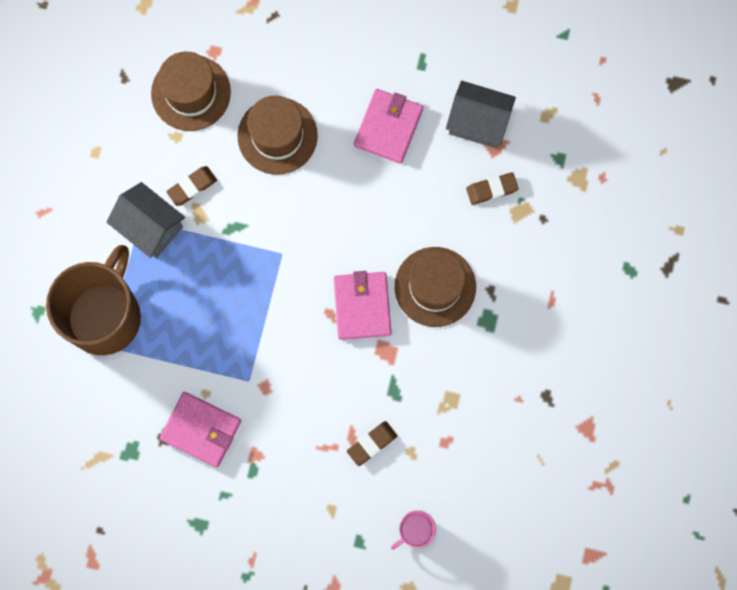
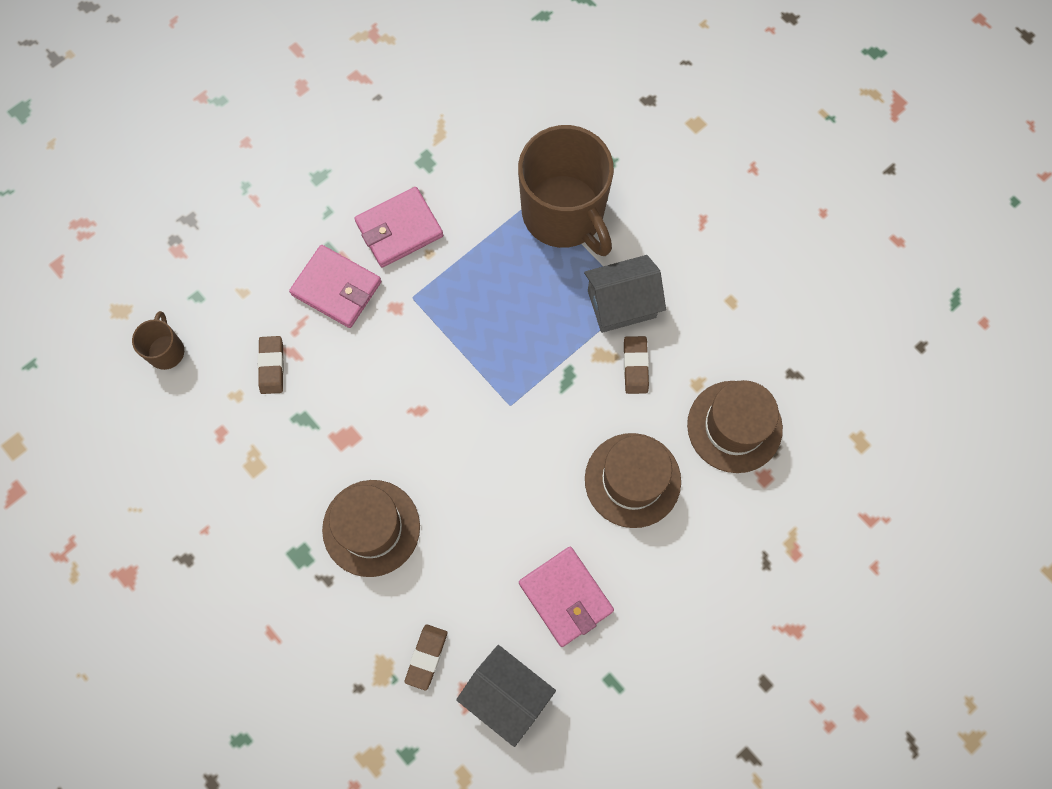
camera: 125 degrees right, 5 degrees down
pink wallet [334,271,391,340] -> pink wallet moved to [289,245,382,328]
pink mug [391,510,436,550] -> brown mug [132,311,184,370]
grey house [446,81,516,148] -> grey house turned 75 degrees clockwise [456,645,556,747]

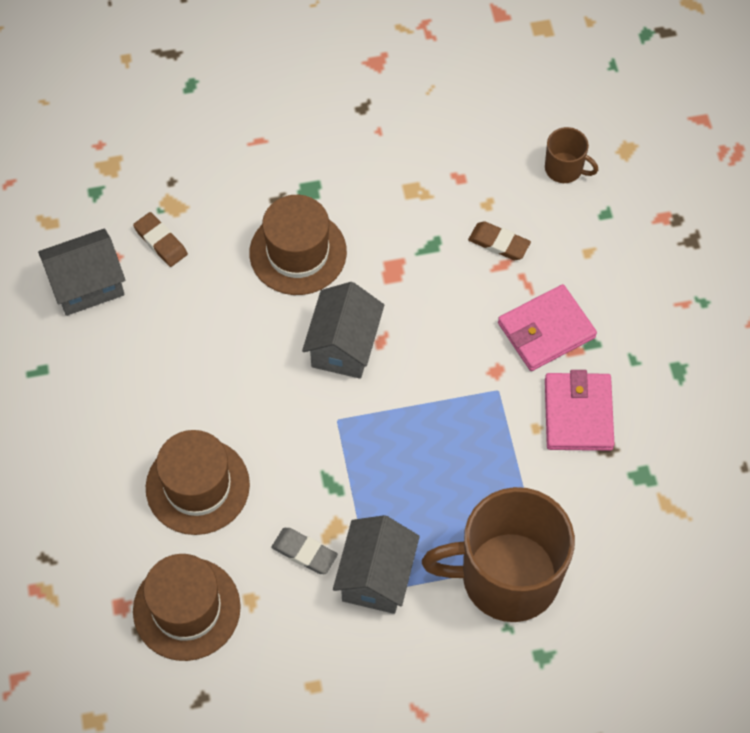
camera: 120 degrees right, 10 degrees down
pink wallet [519,547,614,647] -> none
brown eraser [624,336,649,394] -> grey eraser [271,528,338,574]
none -> grey house [302,282,384,379]

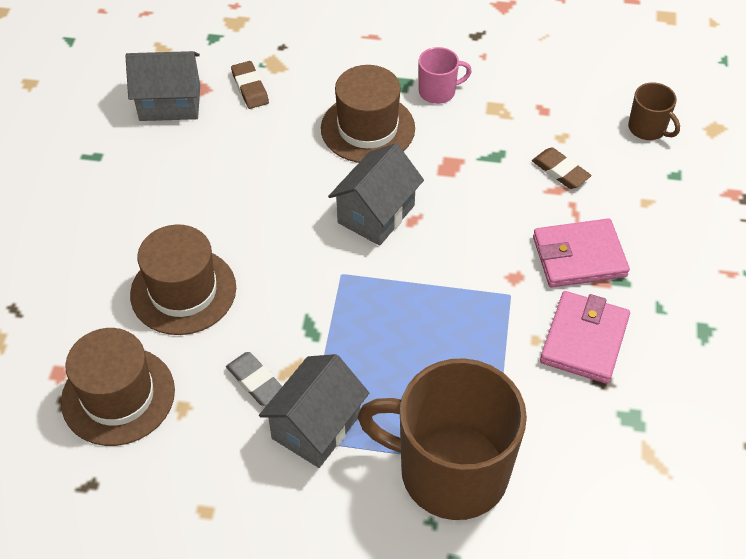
camera: 20 degrees right, 10 degrees down
none -> pink mug [419,47,472,104]

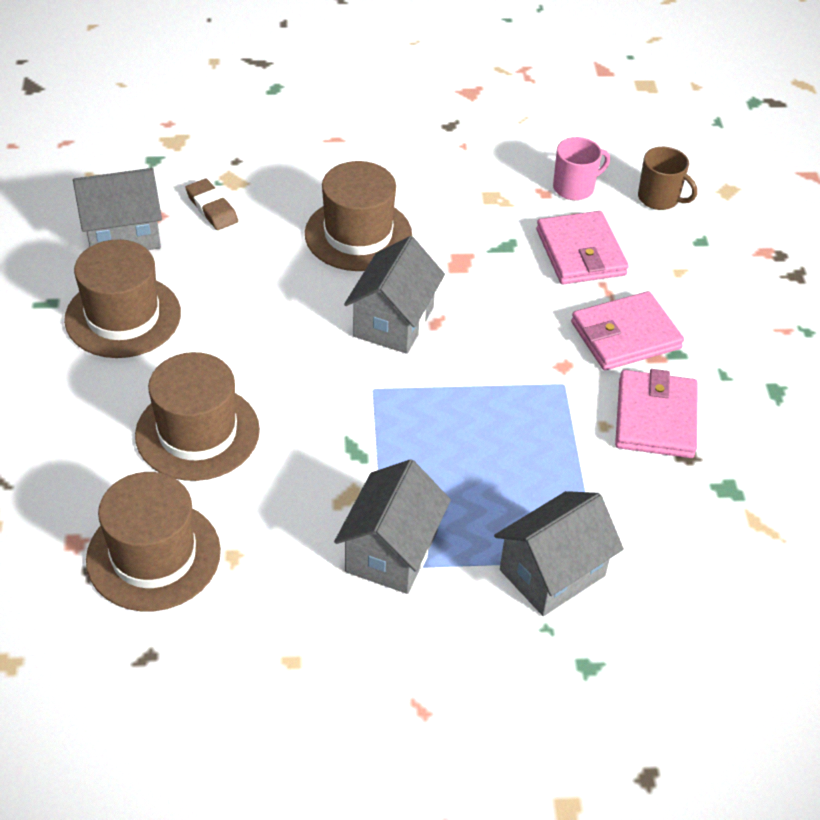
camera: 15 degrees left, 5 degrees down
grey eraser [226,352,282,406] -> none
brown mug [358,358,527,520] -> grey house [494,491,624,616]
pink mug [419,47,472,104] -> pink mug moved to [553,137,610,200]
brown eraser [532,147,592,189] -> pink wallet [536,211,629,284]
none -> brown hat [64,240,181,358]

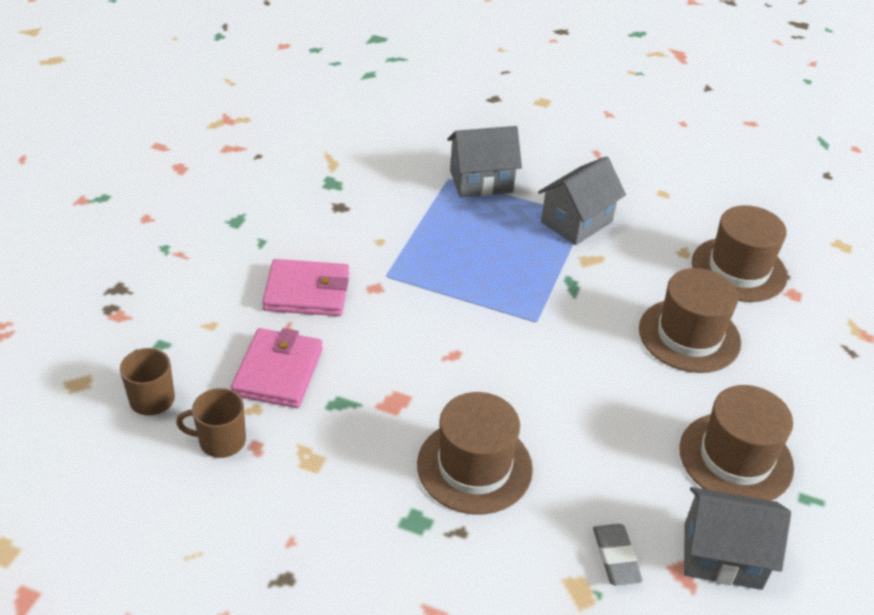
camera: 155 degrees left, 5 degrees down
brown eraser [185,179,238,230] -> grey eraser [593,524,643,586]
grey house [344,236,445,354] -> none
pink mug [553,137,610,200] -> brown mug [176,388,246,458]
pink wallet [615,369,698,458] -> none

